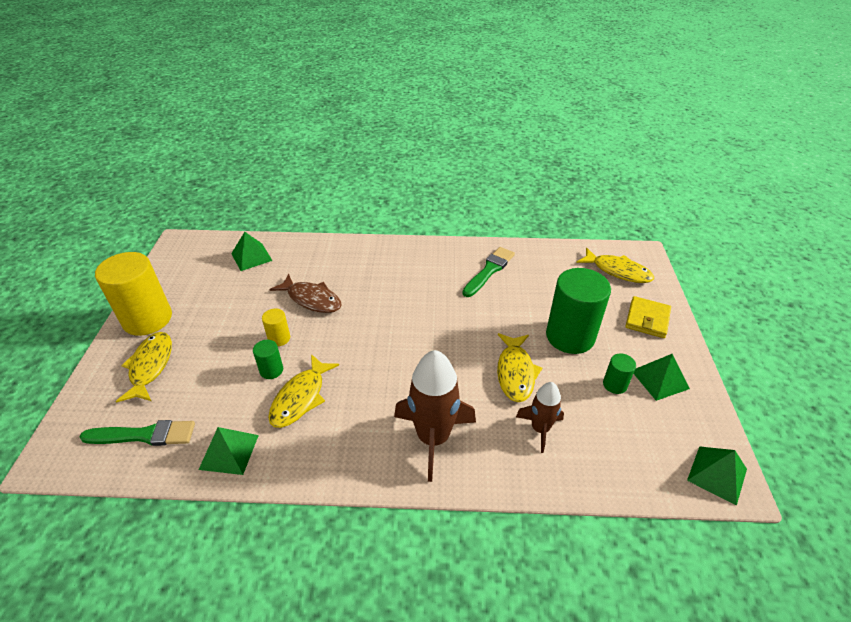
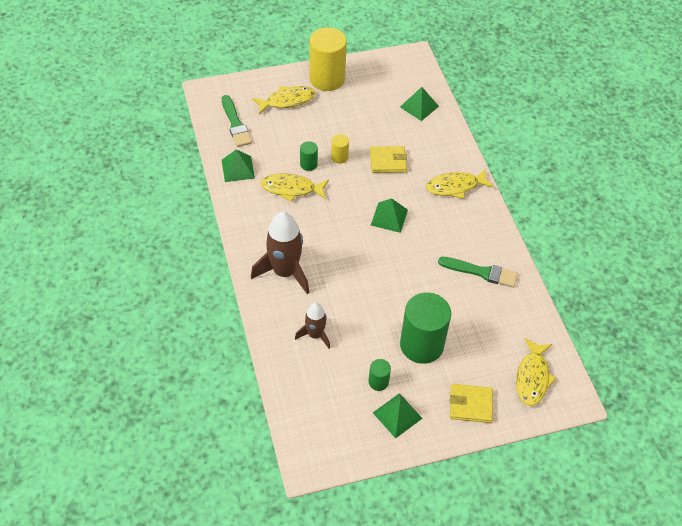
camera: 70 degrees right, 10 degrees up
brown fish [269,274,342,313] -> yellow wallet [370,146,407,173]
yellow fish [497,333,542,402] -> yellow fish moved to [426,169,494,199]
green pyramid [687,446,747,505] -> green pyramid moved to [371,198,408,233]

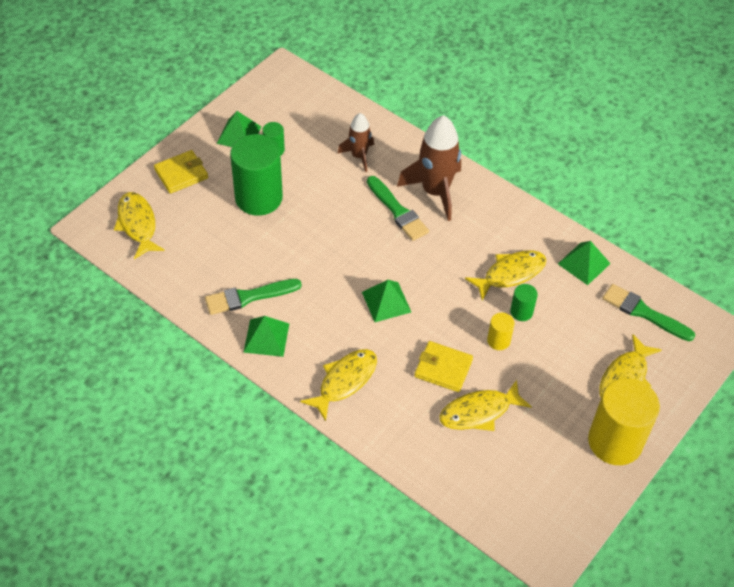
camera: 145 degrees right, 0 degrees up
yellow wallet [370,146,407,173] -> yellow wallet turned 60 degrees clockwise [414,341,473,392]
green pyramid [400,87,439,121] -> green pyramid moved to [243,316,289,357]
none -> green brush [367,176,429,241]
none -> yellow fish [439,380,532,431]

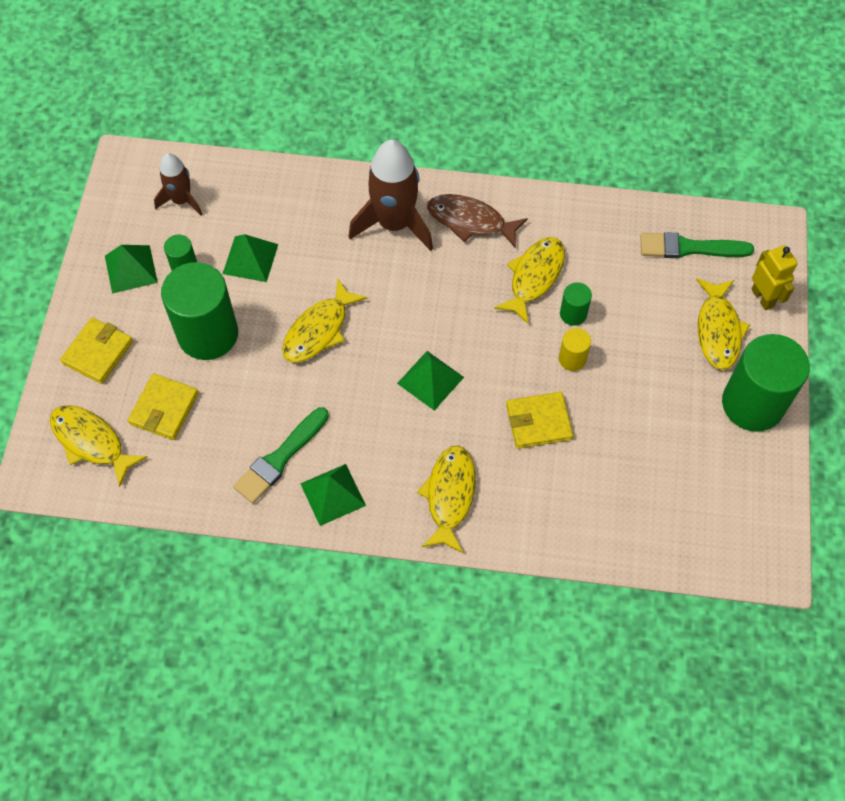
camera: 30 degrees left, 10 degrees up
brown rocket [337,113,374,172] -> brown rocket moved to [154,153,202,216]
green brush [367,176,429,241] -> none
yellow fish [439,380,532,431] -> yellow fish moved to [282,278,368,363]
green pyramid [558,241,611,285] -> green pyramid moved to [222,234,278,282]
yellow cylinder [588,378,660,465] -> green cylinder [722,334,810,432]
none -> yellow wallet [128,374,199,440]
none -> brown fish [427,194,528,249]
none -> yellow robot [752,245,798,310]

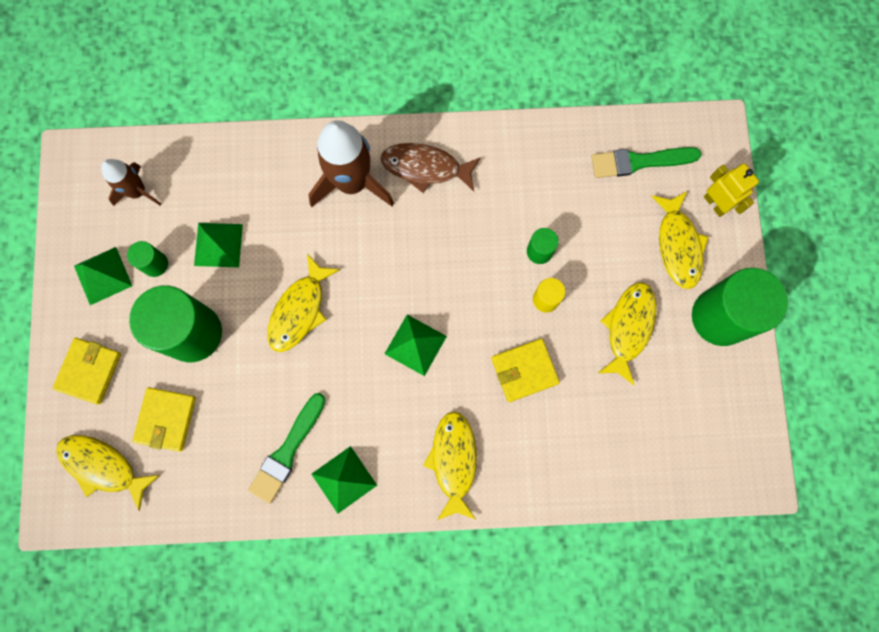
camera: 10 degrees left, 15 degrees up
yellow fish [494,237,565,324] -> yellow fish moved to [598,282,656,385]

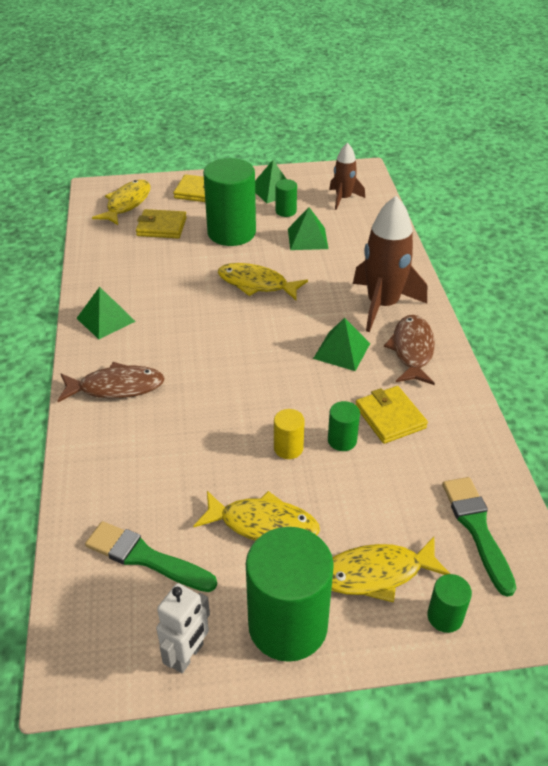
camera: 85 degrees right, 35 degrees down
green brush [248,393,326,504] -> green brush moved to [85,521,217,592]
green pyramid [385,315,447,376] -> green pyramid moved to [313,318,370,371]
yellow fish [423,411,477,520] -> brown fish [57,362,165,402]
yellow wallet [491,339,560,402] -> yellow wallet moved to [355,386,428,444]
yellow robot [704,163,759,217] -> green cylinder [427,574,472,633]
none -> white robot [156,583,210,673]

